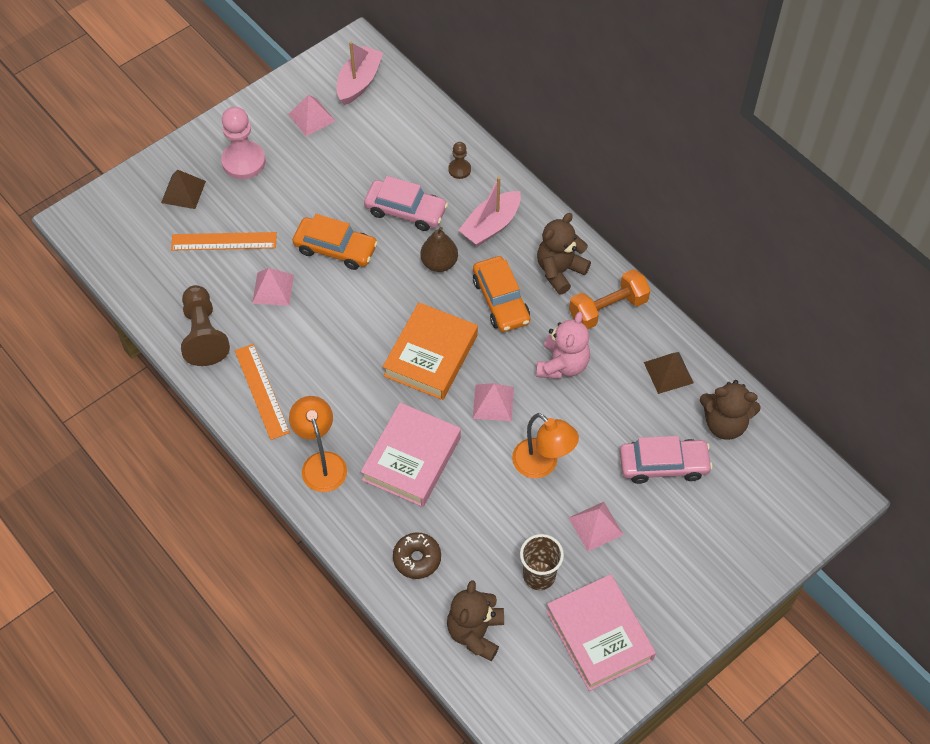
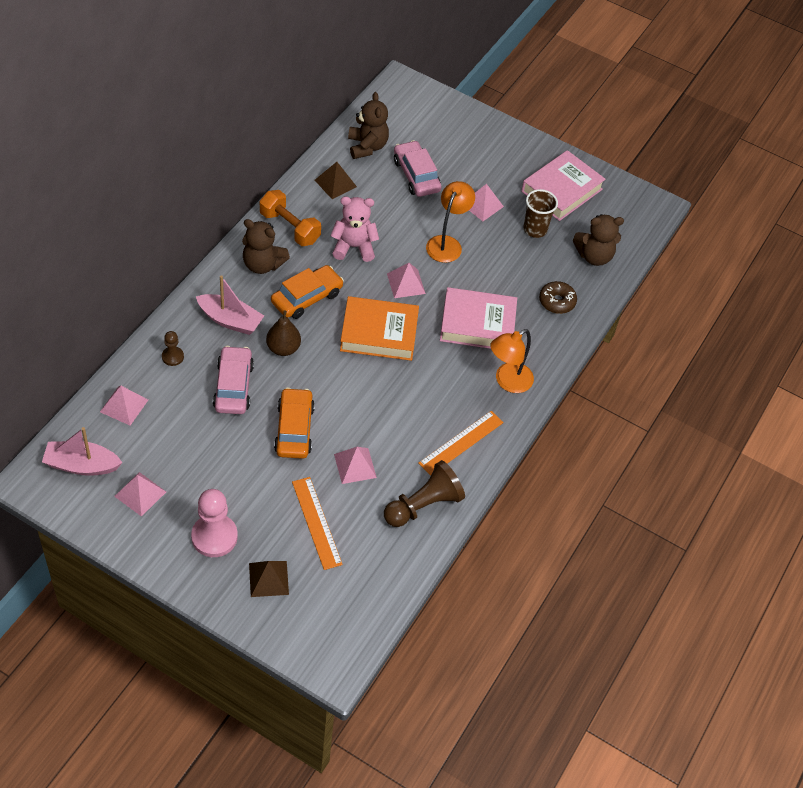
camera: 115 degrees left, 5 degrees down
none -> pink pyramid [100,386,148,426]

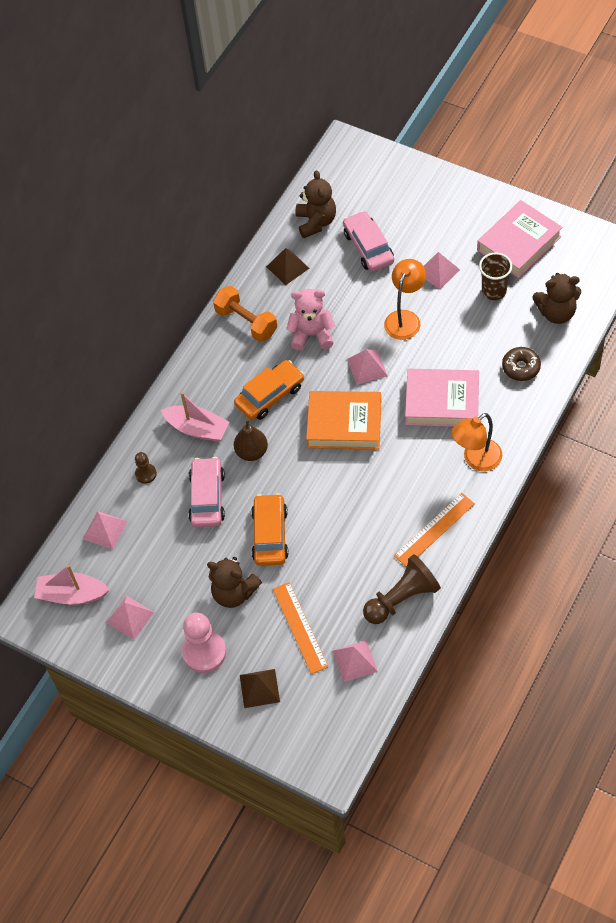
camera: 10 degrees right, 5 degrees up
brown teddy bear [242,219,290,274] -> brown teddy bear moved to [207,557,262,608]
pink pyramid [334,447,377,484] -> pink pyramid moved to [333,640,378,682]

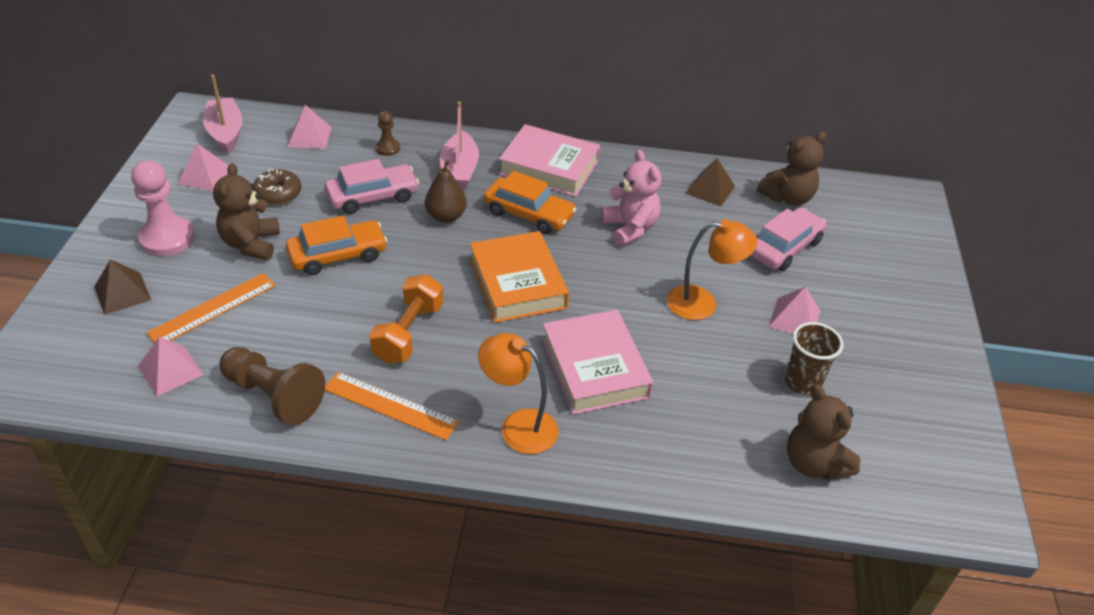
camera: 60 degrees right, 15 degrees down
orange dumbbell [213,286,277,342] -> orange dumbbell moved to [369,274,443,364]
pink pyramid [347,349,388,385] -> none
pink book [477,200,563,278] -> pink book moved to [499,124,600,197]
brown donut [502,347,541,381] -> brown donut moved to [253,169,301,205]

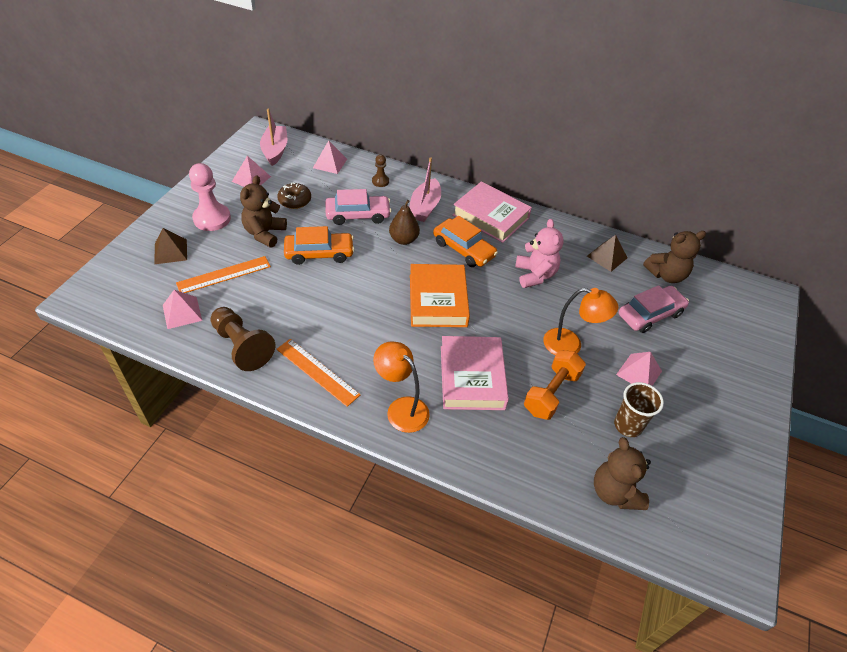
camera: 15 degrees right, 5 degrees up
orange dumbbell [369,274,443,364] -> orange dumbbell moved to [524,350,586,420]

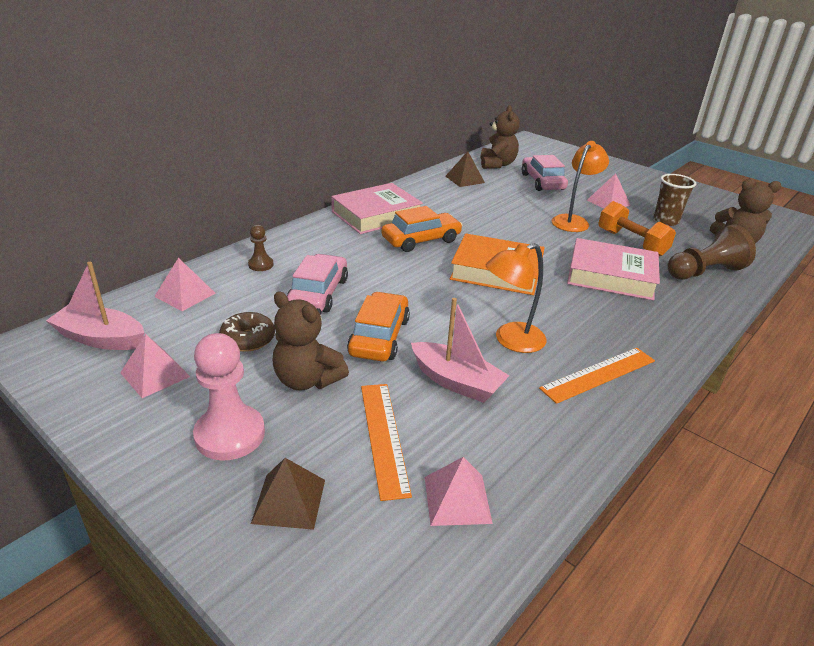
camera: 70 degrees left, 15 degrees down
brown pawn [211,307,275,371] -> brown pawn moved to [667,225,756,280]
orange lamp [373,342,430,433] -> orange lamp moved to [486,243,546,353]
brown pear [389,200,420,245] -> none
pink boat [409,157,441,222] -> pink boat moved to [411,298,509,403]
pink teddy bear [515,219,564,288] -> none

